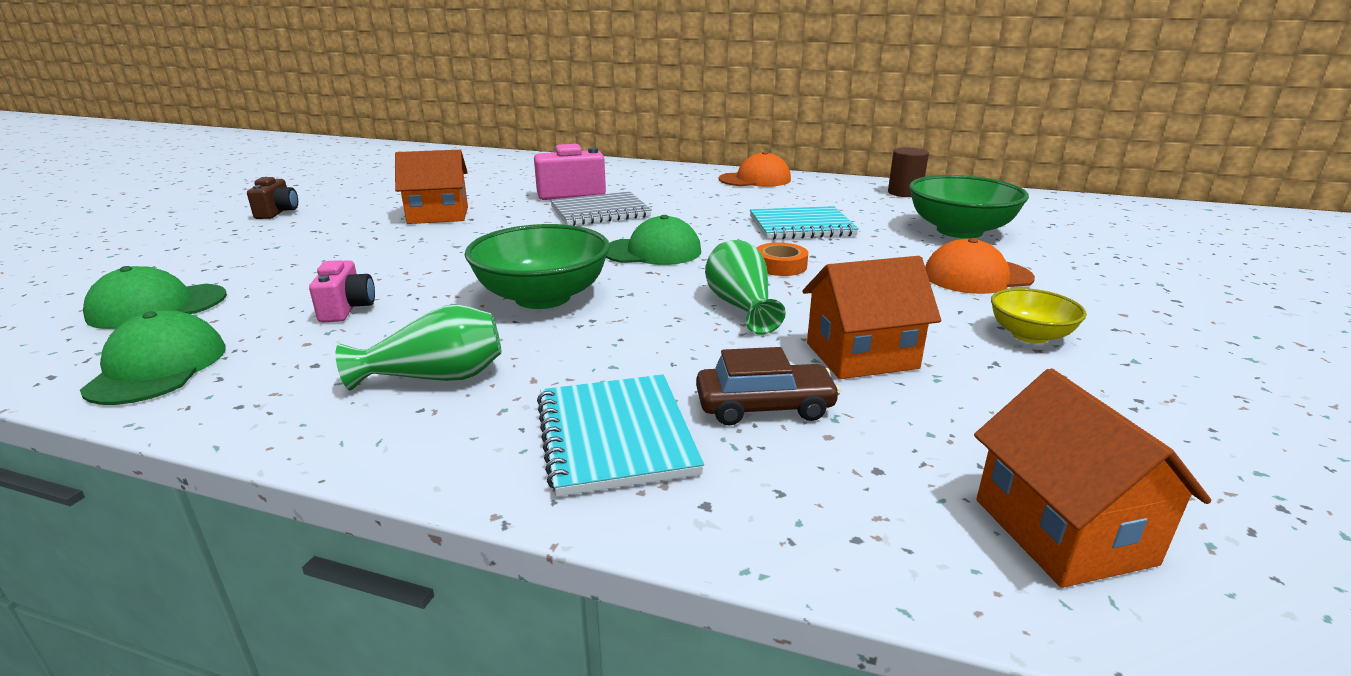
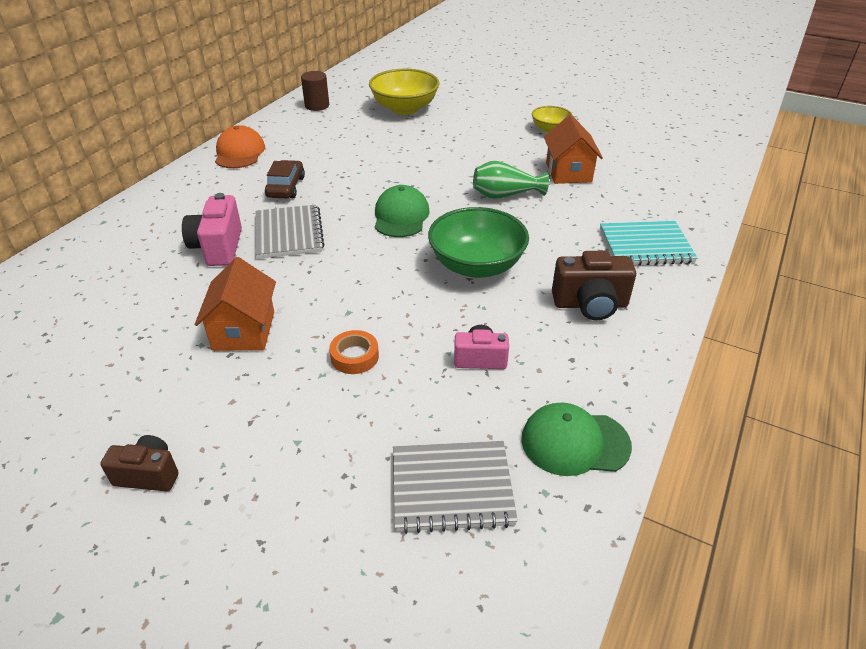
camera: 80 degrees left, 15 degrees up
green cap [83,266,227,329] -> grey notebook [393,441,518,534]
green vase [336,304,501,391] -> brown camera [552,251,636,320]
brown car [696,347,841,426] -> brown car moved to [265,160,305,198]
turquoise notebook [750,206,859,239] -> none
orange tape [757,243,808,276] -> orange tape moved to [329,330,379,374]
green bowl [909,175,1029,238] -> yellow bowl [369,69,439,115]
orange cap [925,238,1035,294] -> none
orange house [974,368,1212,588] -> none

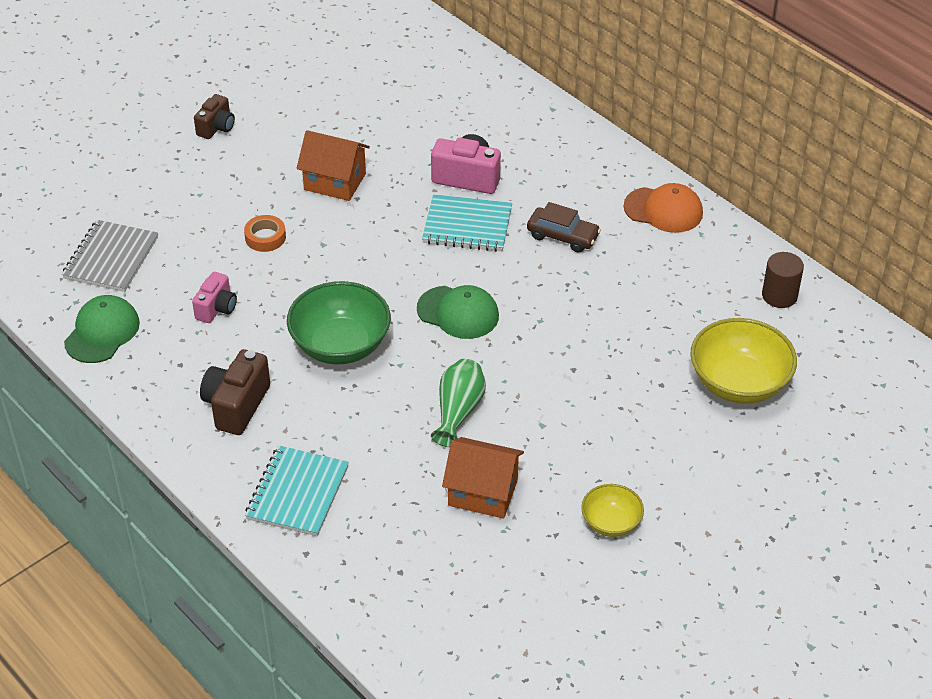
camera: 110 degrees right, 5 degrees up
grey notebook [255,204,325,259] -> turquoise notebook [422,194,512,252]

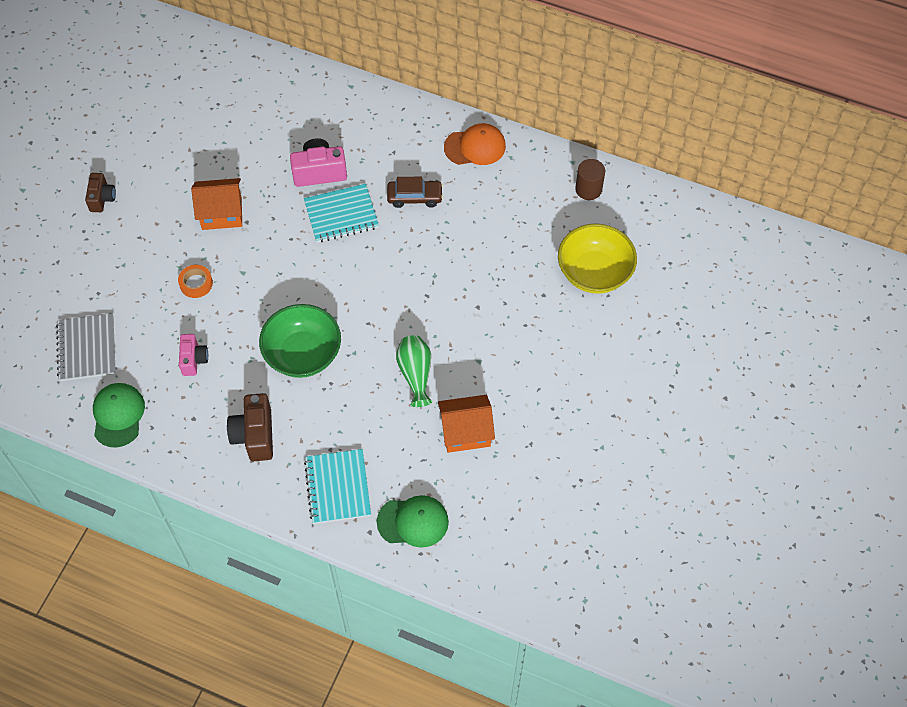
camera: 25 degrees left, 15 degrees up
green cap [417,285,499,339] -> green cap moved to [377,495,449,548]
yellow bowl [581,484,644,537] -> none

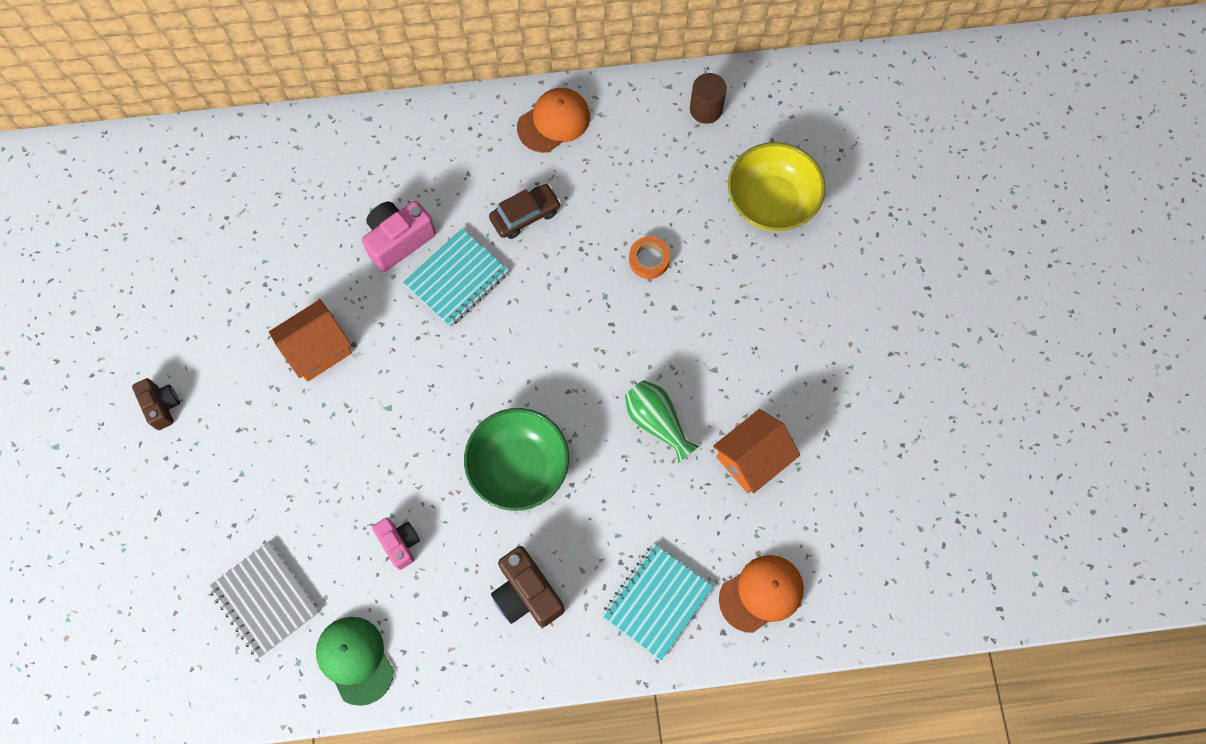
camera: 30 degrees left, 10 degrees up
orange tape [178,265,213,298] -> orange tape moved to [629,236,670,279]
turquoise notebook [304,449,371,524] -> turquoise notebook turned 75 degrees clockwise [602,544,713,661]
green cap [377,495,449,548] -> orange cap [719,555,804,633]

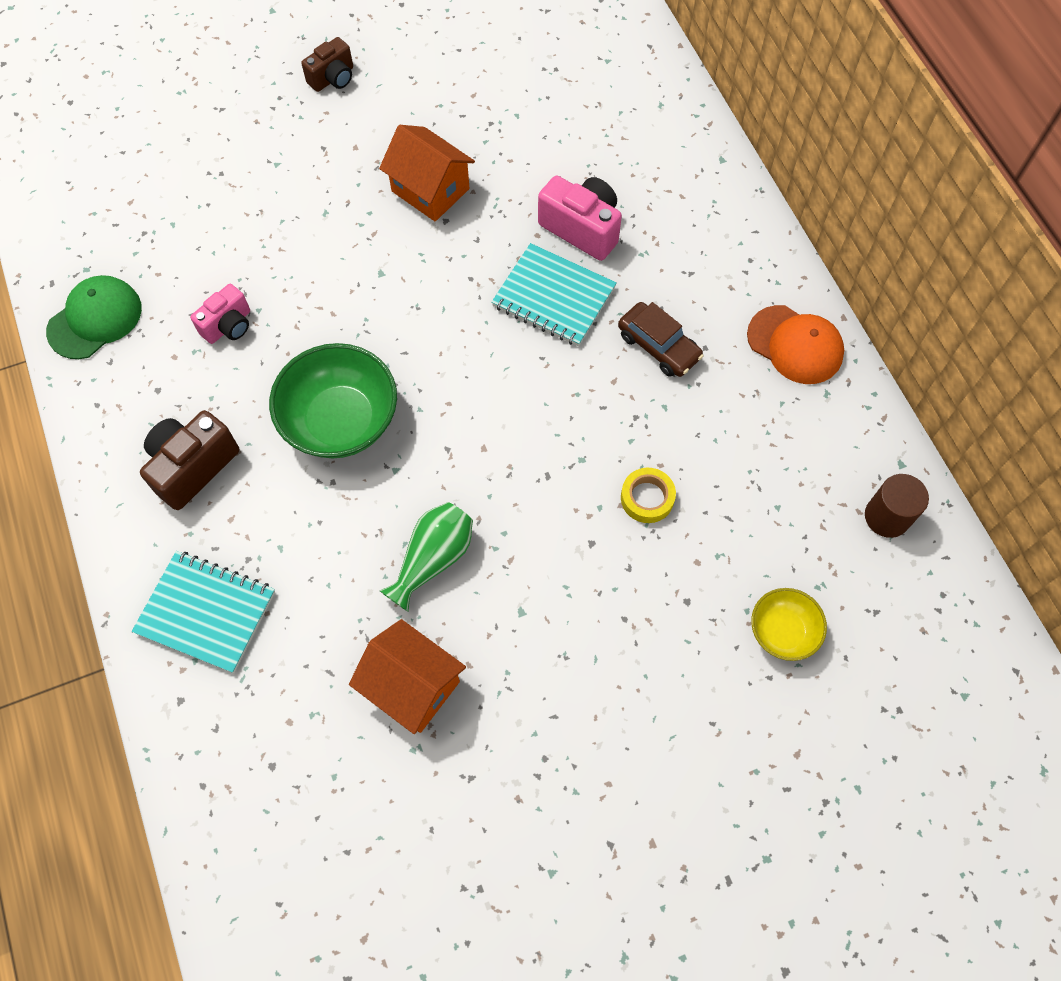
camera: 75 degrees right, 5 degrees down
grey notebook [208,542,319,659] -> none
orange tape [629,236,670,279] -> yellow tape [621,468,676,523]
orange cap [719,555,804,633] -> none
yellow bowl [728,142,826,232] -> yellow bowl [751,588,827,661], size x0.55

